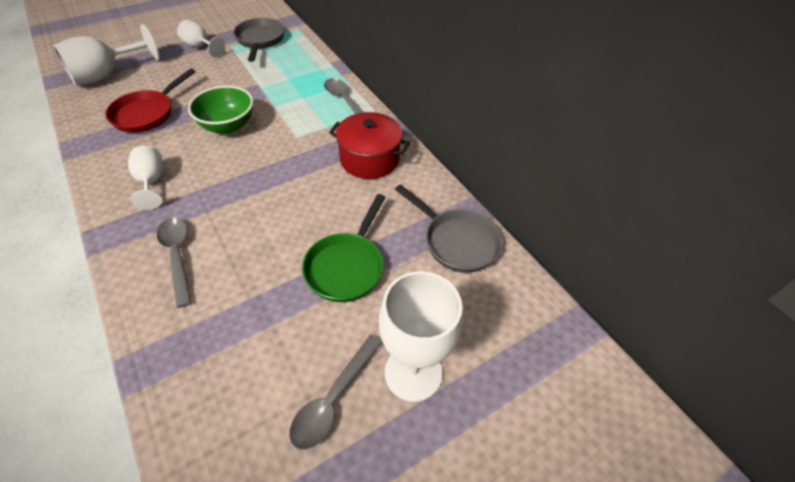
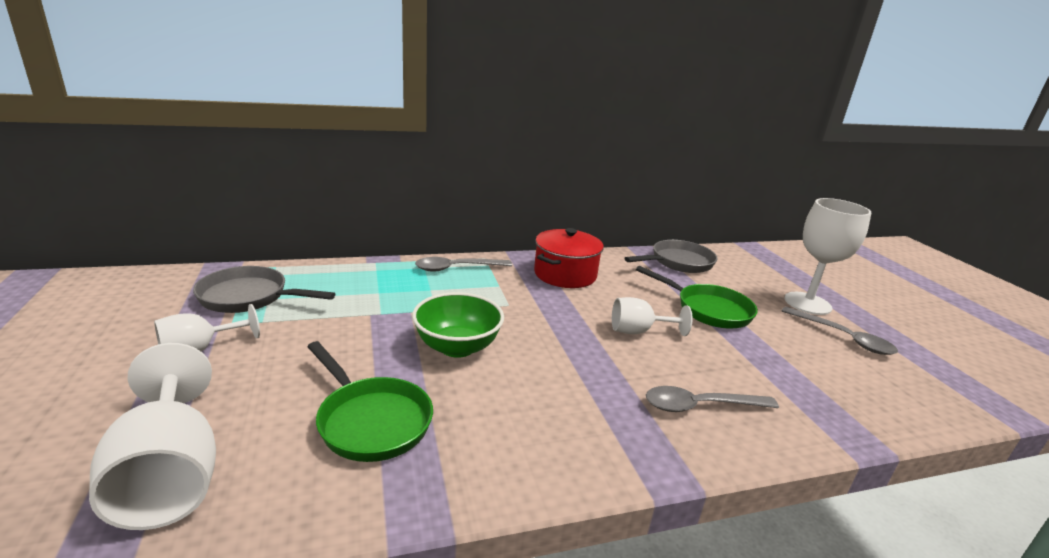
camera: 75 degrees left, 25 degrees down
red pan [105,68,196,133] -> green pan [307,341,433,462]
white goblet [128,146,163,210] -> white goblet moved to [612,297,692,336]

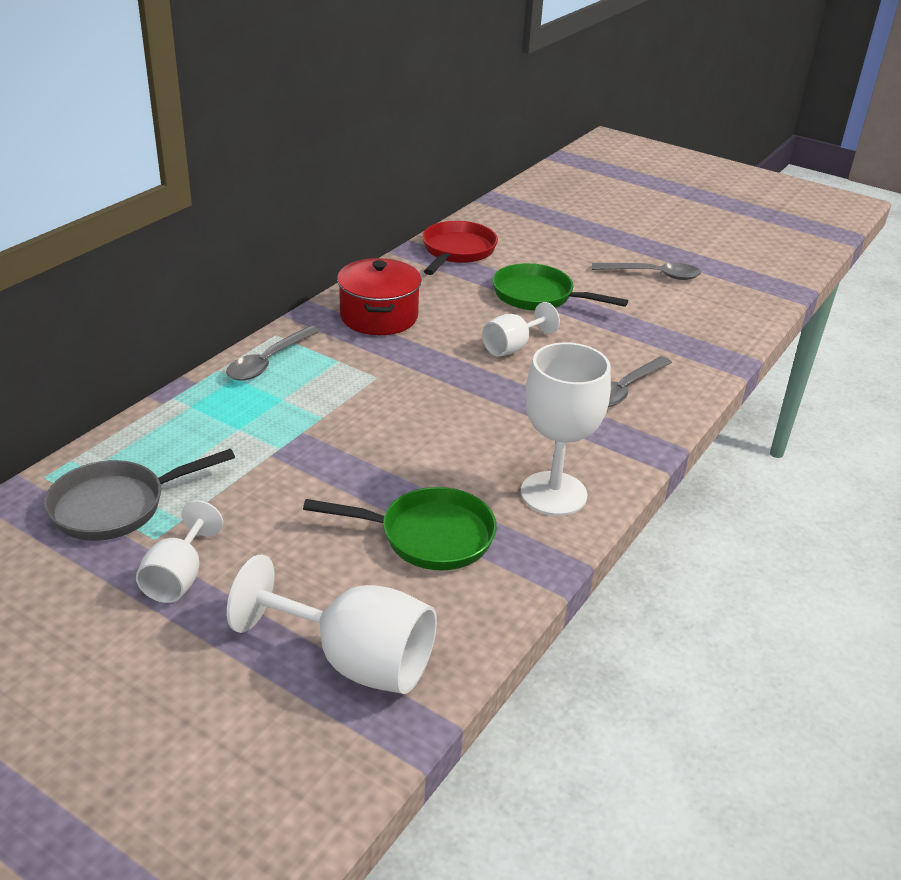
camera: 40 degrees left, 10 degrees up
green bowl [412,292,504,358] -> none
grey pan [624,240,717,273] -> red pan [422,221,498,275]
green pan [636,266,758,328] -> green pan turned 150 degrees counterclockwise [493,263,628,311]
white goblet [785,198,871,315] -> white goblet moved to [521,342,611,516]

